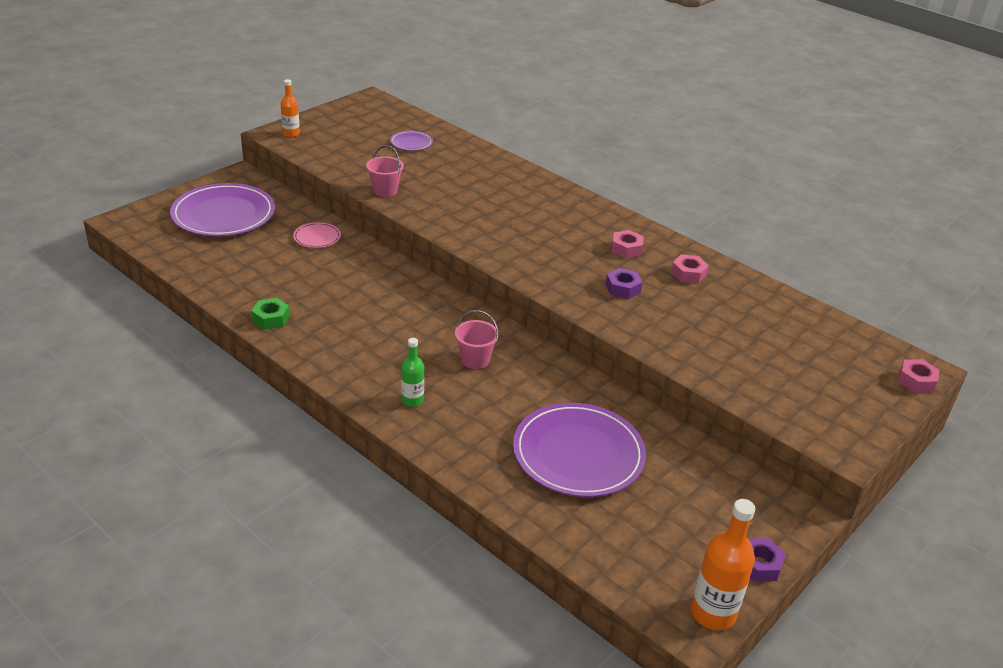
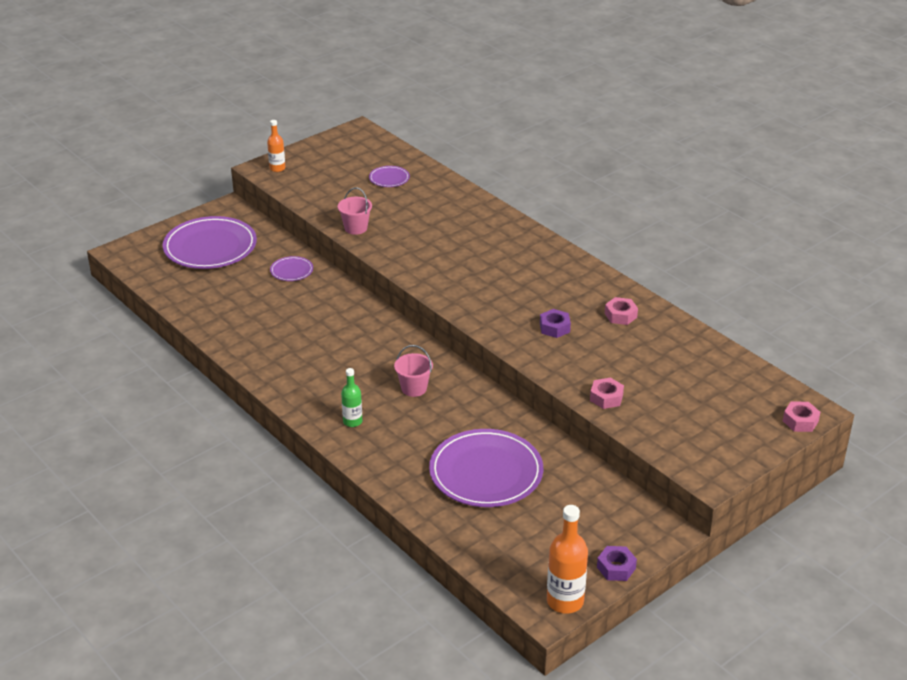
camera: 10 degrees right, 0 degrees up
green nut [251,298,290,330] -> none
pink plate [293,222,341,248] -> purple plate [270,256,313,281]
pink nut [611,230,643,258] -> pink nut moved to [590,377,624,409]

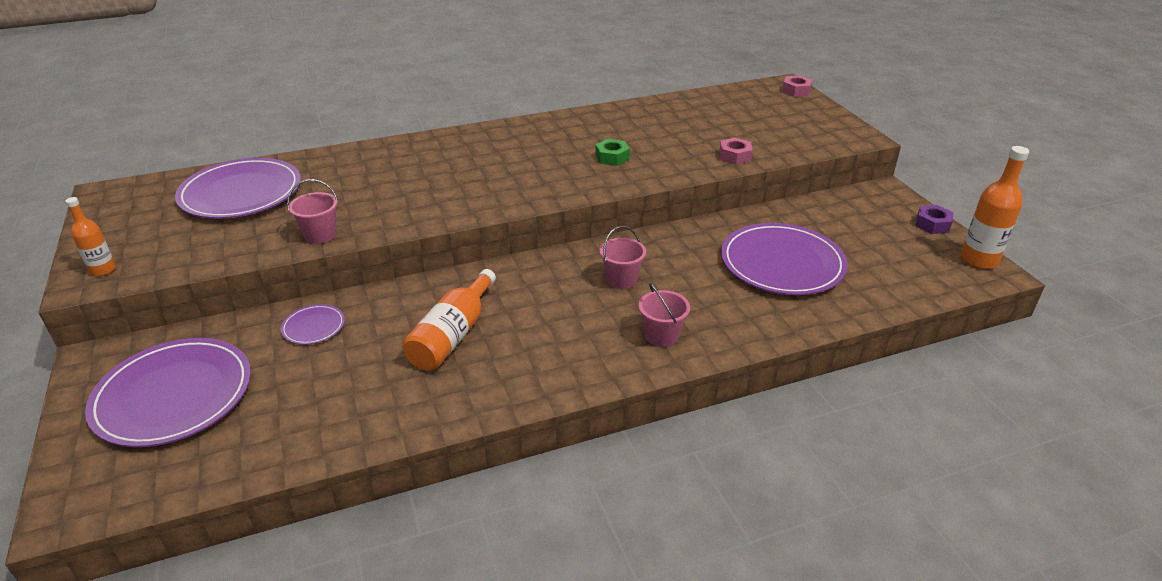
camera: 70 degrees left, 0 degrees up
green bottle [341,368,362,427] -> pink bucket [639,283,690,347]
purple plate [369,166,410,187] -> purple plate [175,158,301,219], size x2.21
purple nut [540,309,571,338] -> green nut [596,139,630,166]
pink nut [605,297,638,325] -> none
none -> orange bottle [402,269,496,371]

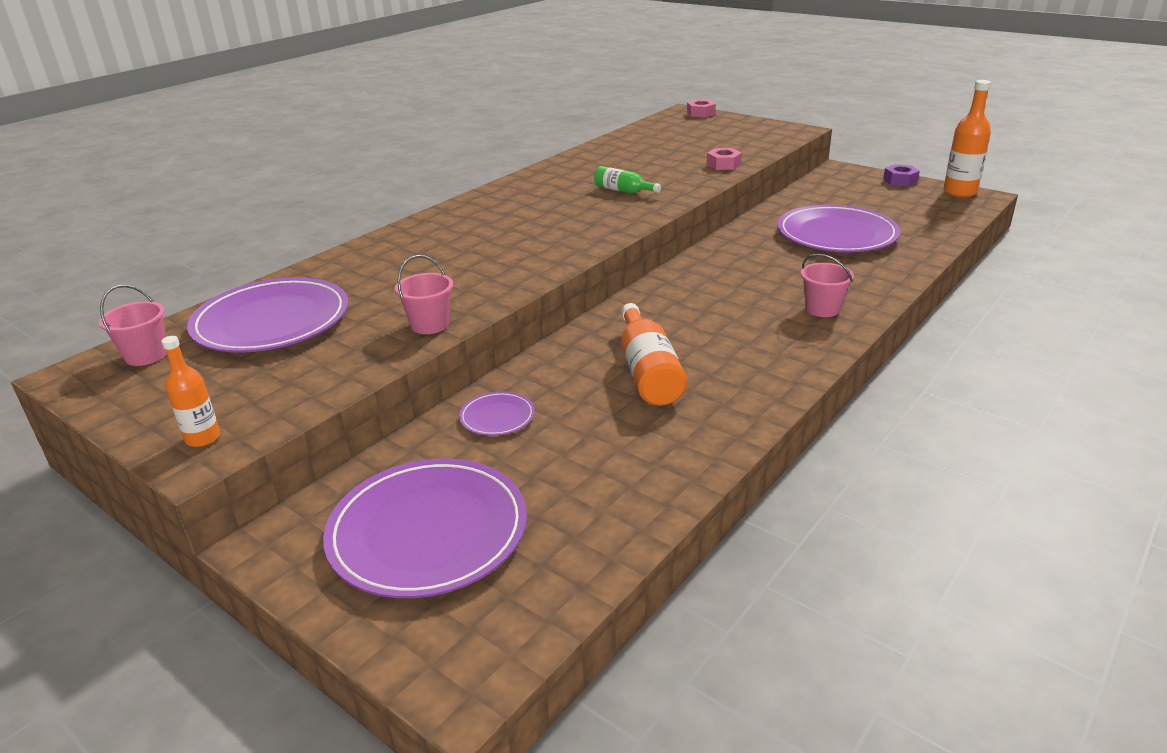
camera: 30 degrees left, 5 degrees down
green nut [596,139,630,166] -> green bottle [594,166,661,193]
pink bucket [600,226,646,289] -> pink bucket moved to [99,285,167,366]

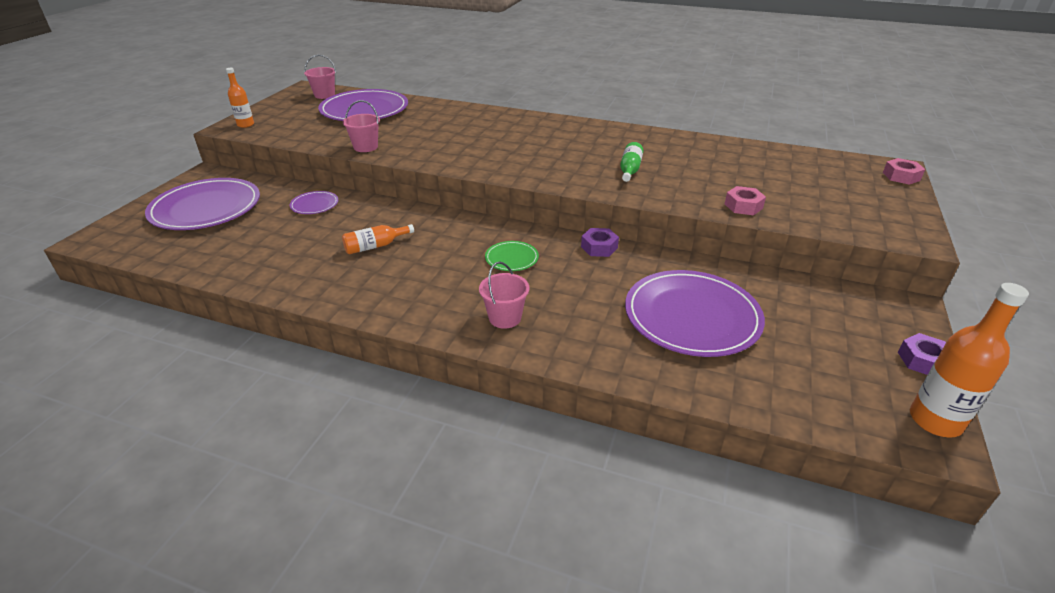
camera: 70 degrees right, 5 degrees up
orange bottle [621,303,687,406] -> orange bottle [342,224,414,254], size x0.60
none -> green plate [485,241,539,271]
none -> purple nut [581,228,619,257]

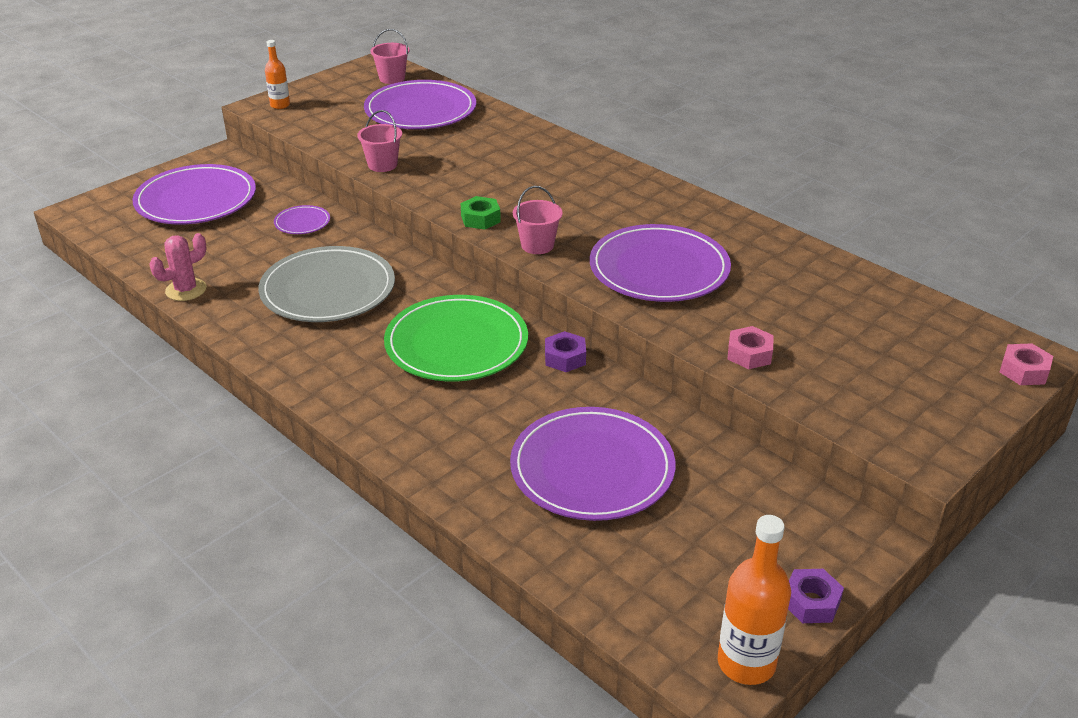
camera: 25 degrees right, 0 degrees up
orange bottle [342,224,414,254] -> grey plate [258,246,395,322]
pink bucket [479,261,529,329] -> pink bucket moved to [513,186,563,254]
green plate [485,241,539,271] -> green plate [384,295,528,381], size x2.21
green bottle [620,142,644,182] -> purple plate [590,224,731,302]
none -> pink cactus [149,233,207,301]
none -> green nut [461,196,501,230]

